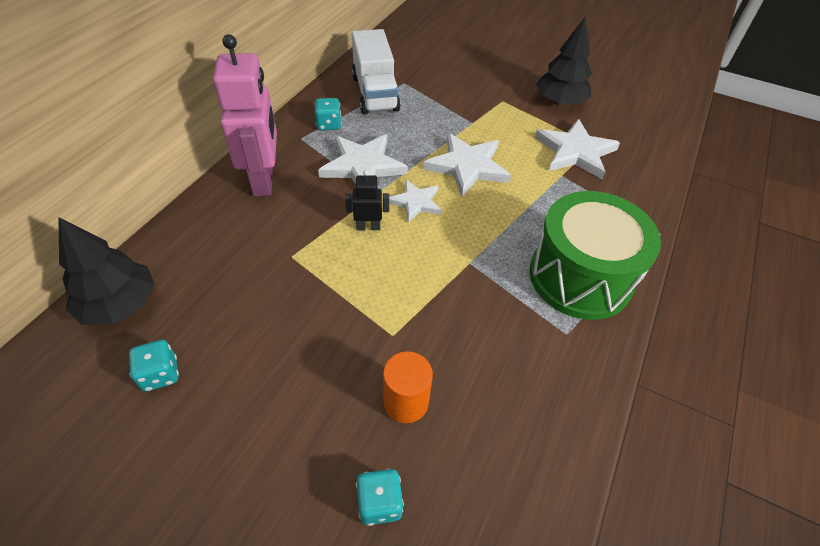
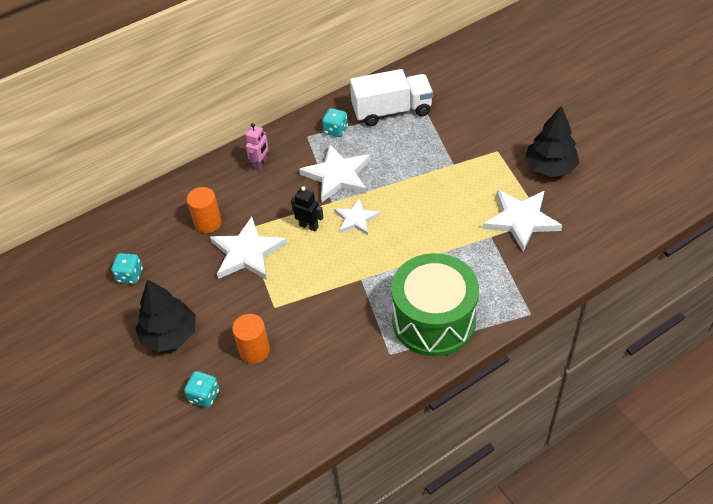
camera: 35 degrees right, 0 degrees up
black tree [58,217,155,325] -> black tree moved to [136,279,196,352]
pink robot [213,34,277,196] -> pink robot [246,123,269,170], size x0.46
white truck [352,29,401,114] -> white truck turned 120 degrees counterclockwise [350,69,433,126]
white star [423,133,511,197] -> white star moved to [210,217,287,280]
none -> orange cylinder [187,187,222,233]

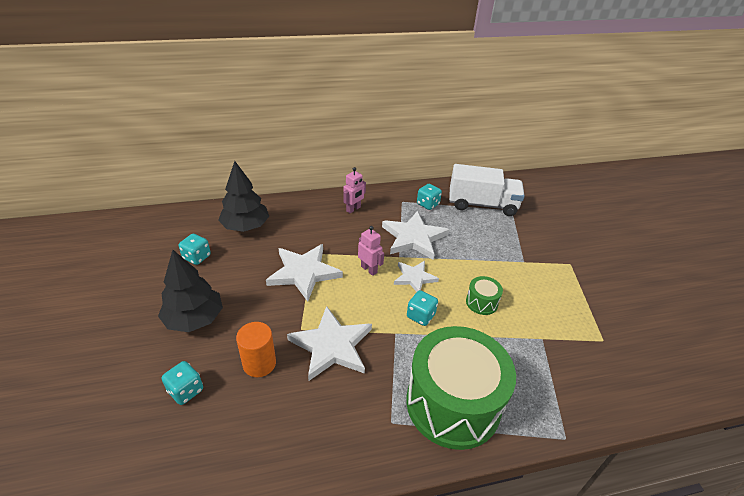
camera: 15 degrees right, 10 degrees down
orange cylinder [187,187,222,233] -> none
black robot [291,186,323,232] -> pink robot [358,226,384,276]
white star [483,190,562,251] -> white star moved to [287,306,372,381]
black tree [525,106,580,177] -> black tree moved to [218,161,269,232]
none -> turquoise dice [407,290,438,326]
none -> green drum [466,276,503,315]

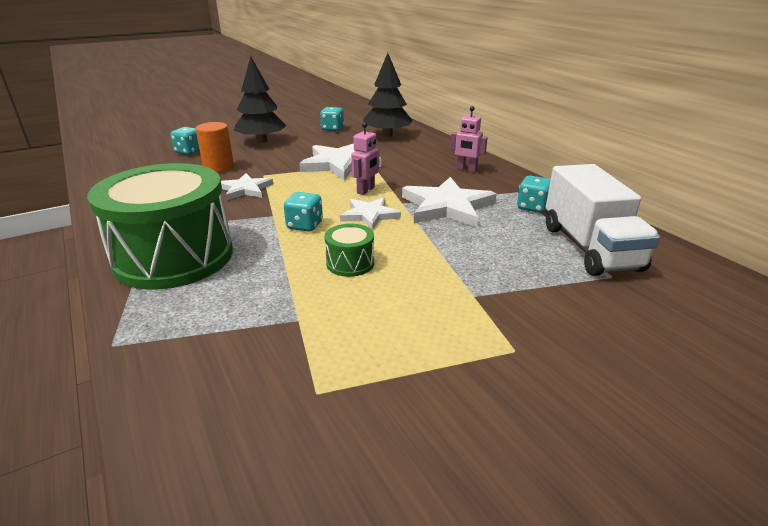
camera: 75 degrees right, 10 degrees down
white star [287,306,372,381] -> white star [221,173,273,200], size x0.61

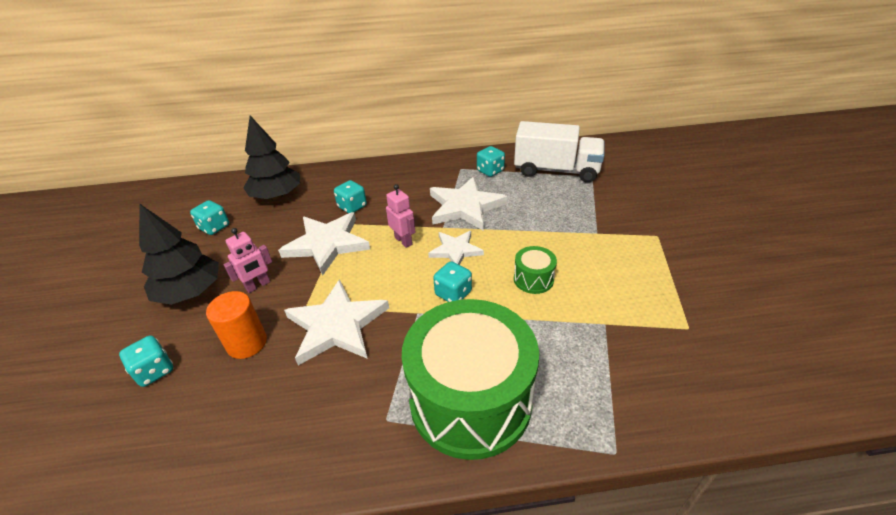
camera: 65 degrees left, 10 degrees up
white star [221,173,273,200] -> white star [284,279,389,365], size x1.65
pink robot [450,106,488,172] -> pink robot moved to [224,228,272,293]
none -> turquoise dice [334,180,367,213]

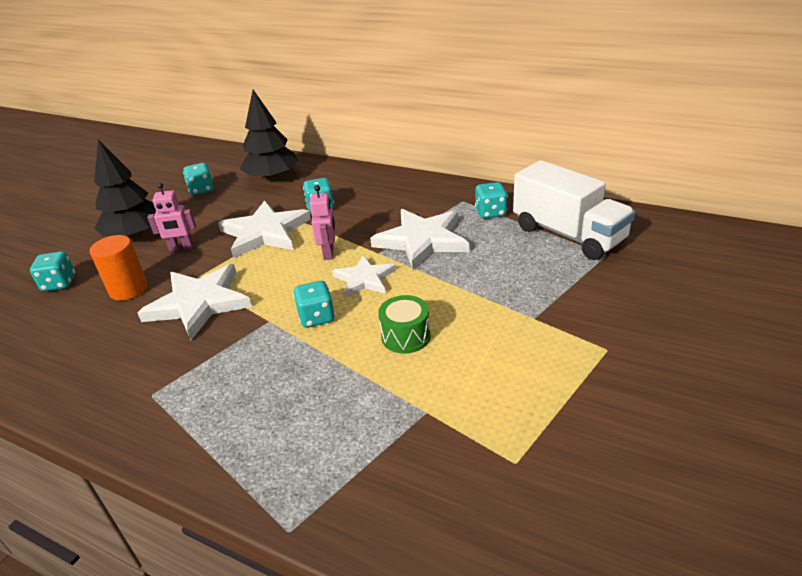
camera: 35 degrees right, 5 degrees down
green drum [402,299,539,460] -> none

